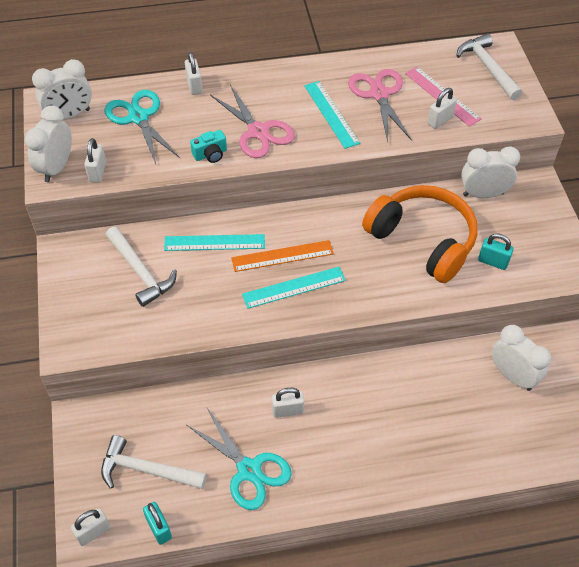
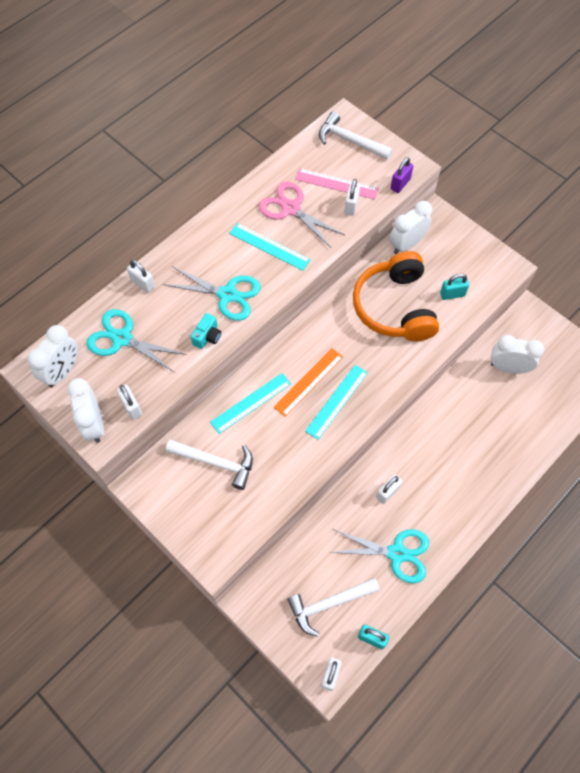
camera: 35 degrees left, 10 degrees up
pink scissors [210,85,295,158] -> turquoise scissors [163,266,261,321]
orange headphones [362,185,478,283] -> orange headphones turned 105 degrees counterclockwise [353,251,439,342]
none -> purple padlock [391,157,413,193]

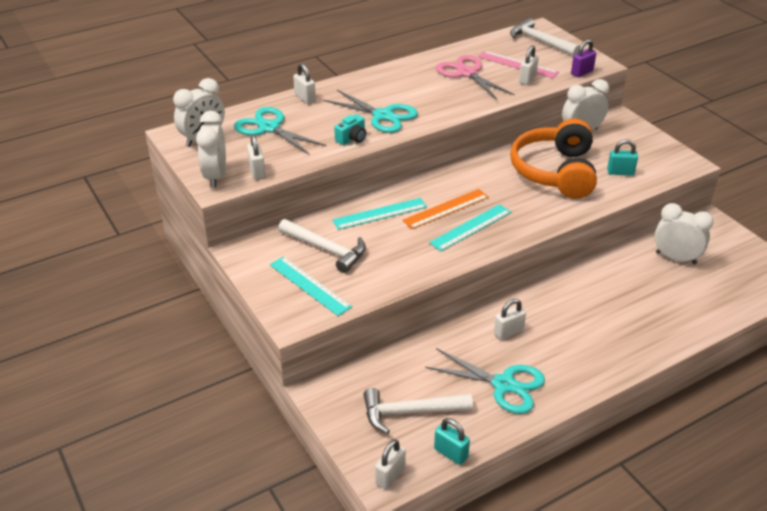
camera: 15 degrees right, 25 degrees down
turquoise ruler [229,223,311,271] -> turquoise ruler moved to [270,256,352,316]

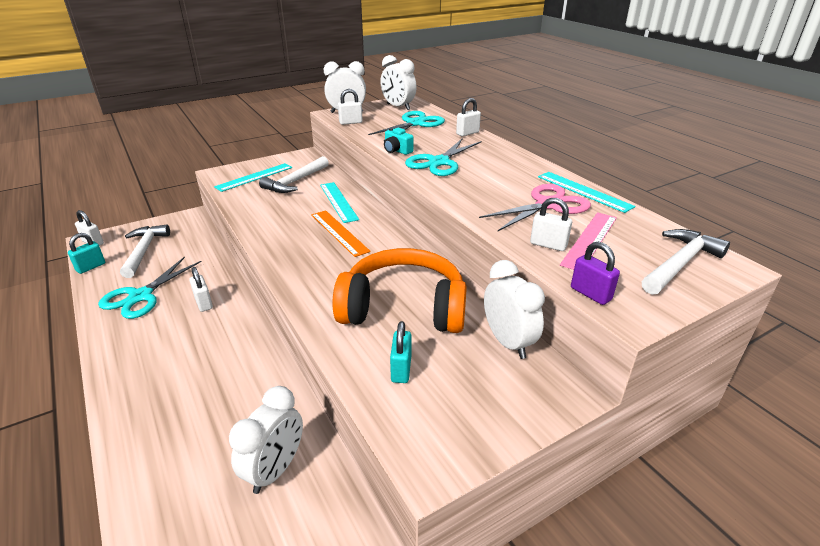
camera: 90 degrees right, 5 degrees down
turquoise ruler [429,204,511,251] -> turquoise ruler moved to [538,172,635,213]

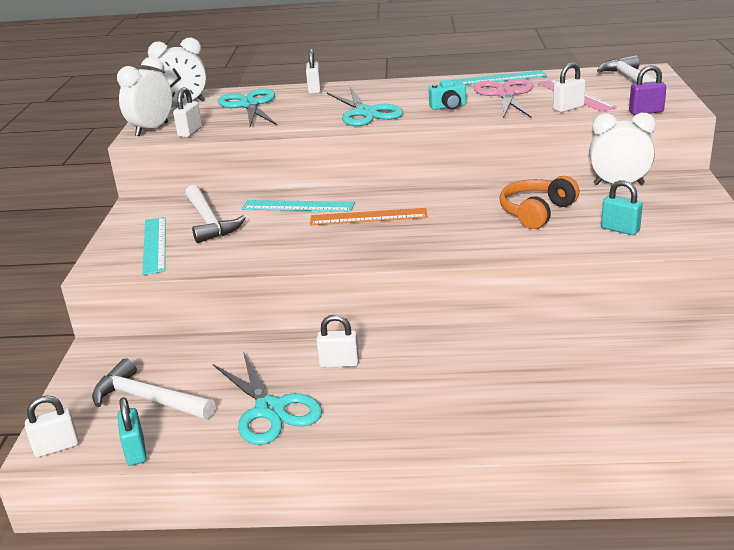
camera: 55 degrees left, 5 degrees down
white clock [229,386,303,494] -> none
orange headphones [333,248,467,333] -> orange headphones [500,176,580,229], size x0.61
turquoise camera [384,128,414,155] -> turquoise camera moved to [428,80,466,110]

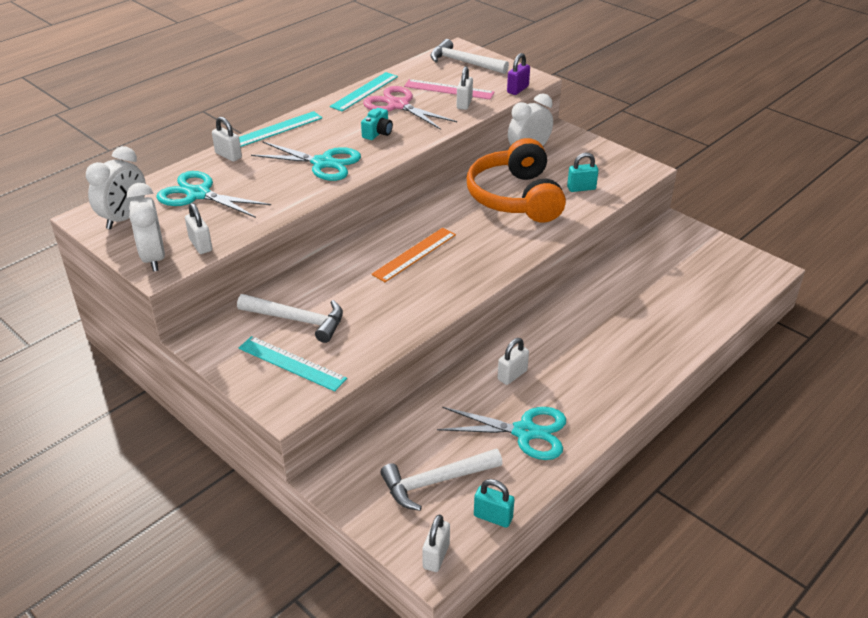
camera: 50 degrees left, 10 degrees up
turquoise ruler [242,200,355,212] -> turquoise ruler moved to [239,111,322,147]
orange headphones [500,176,580,229] -> orange headphones [467,138,566,223], size x1.65

